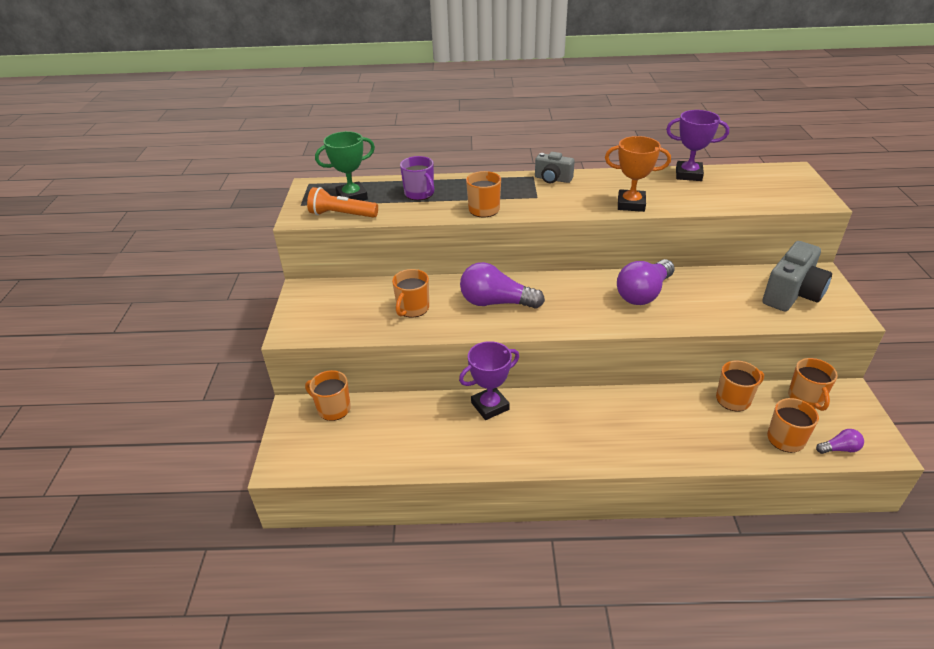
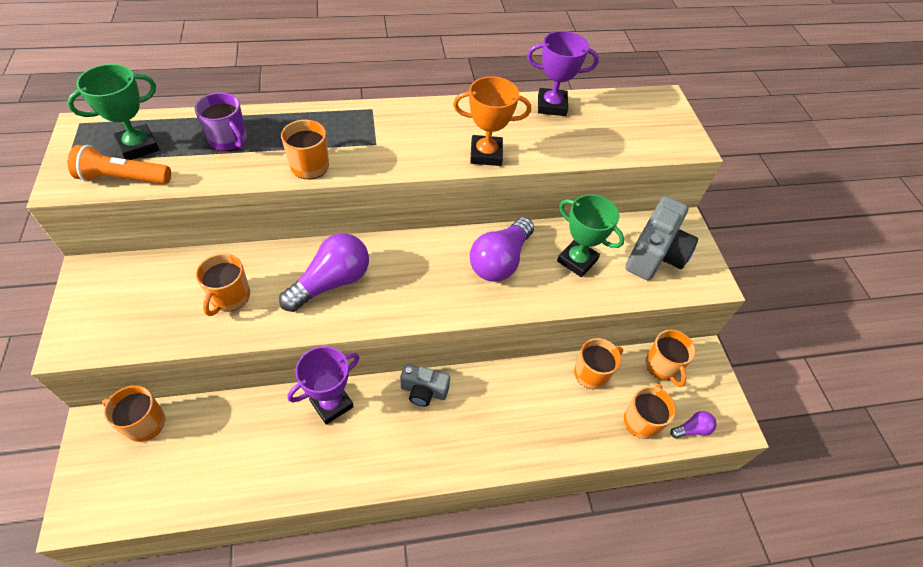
camera: 15 degrees left, 15 degrees up
purple light bulb [460,262,545,309] -> purple light bulb turned 135 degrees clockwise [279,233,369,312]
grey camera [535,152,575,183] -> grey camera moved to [400,364,450,407]
none -> green trophy [557,194,624,277]

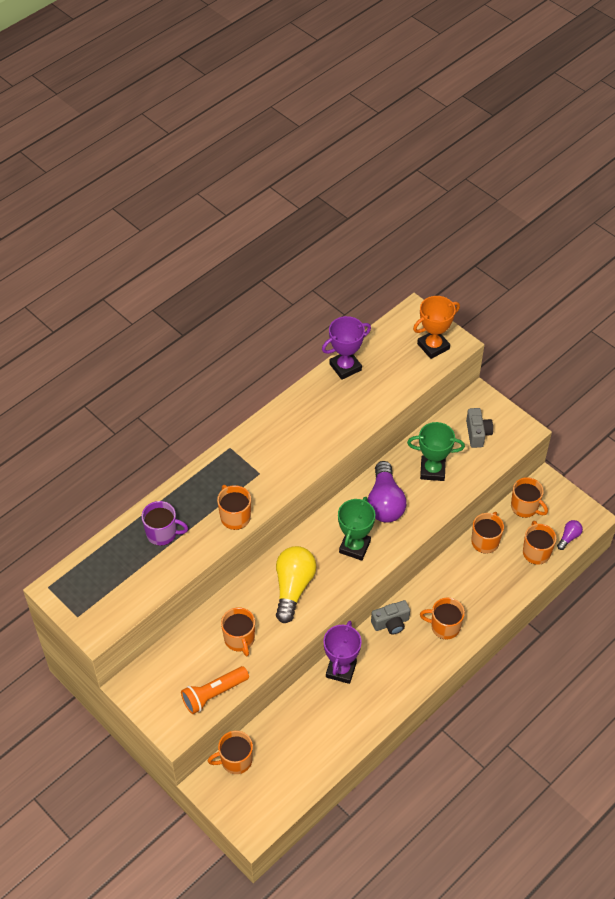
camera: 30 degrees left, 0 degrees up
green trophy [67,64,159,160] -> green trophy moved to [338,497,375,561]
orange flashlight [68,145,171,184] -> orange flashlight moved to [181,666,249,714]
purple light bulb [279,233,369,312] -> yellow light bulb [276,546,317,623]
orange trophy [453,76,531,166] -> orange trophy moved to [413,296,460,359]
grey camera [625,196,698,280] -> grey camera [466,408,493,448], size x0.59
none -> orange mug [420,597,465,640]

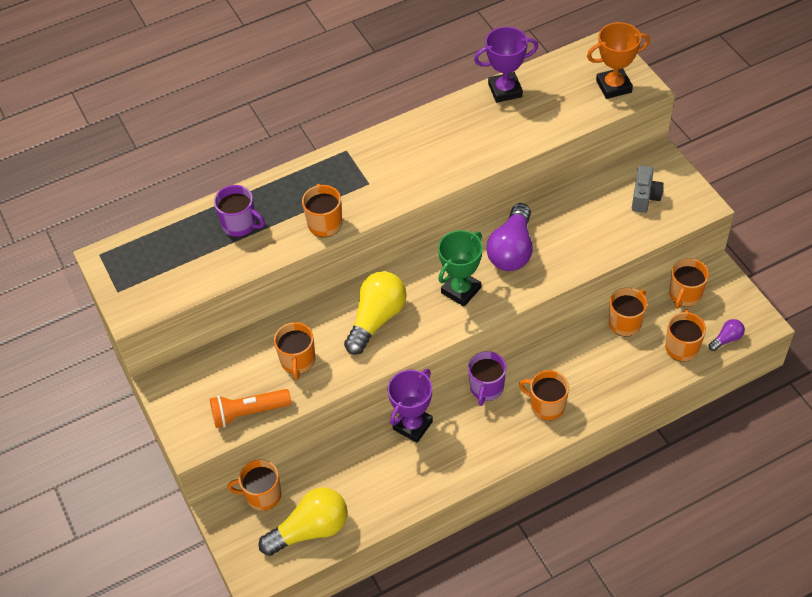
camera: 20 degrees right, 0 degrees up
grey camera [371,600,410,635] -> purple mug [468,351,506,406]
green trophy [407,422,465,481] -> none
orange mug [511,477,548,518] -> orange mug turned 60 degrees clockwise [669,258,709,309]
none -> yellow light bulb [258,487,348,556]

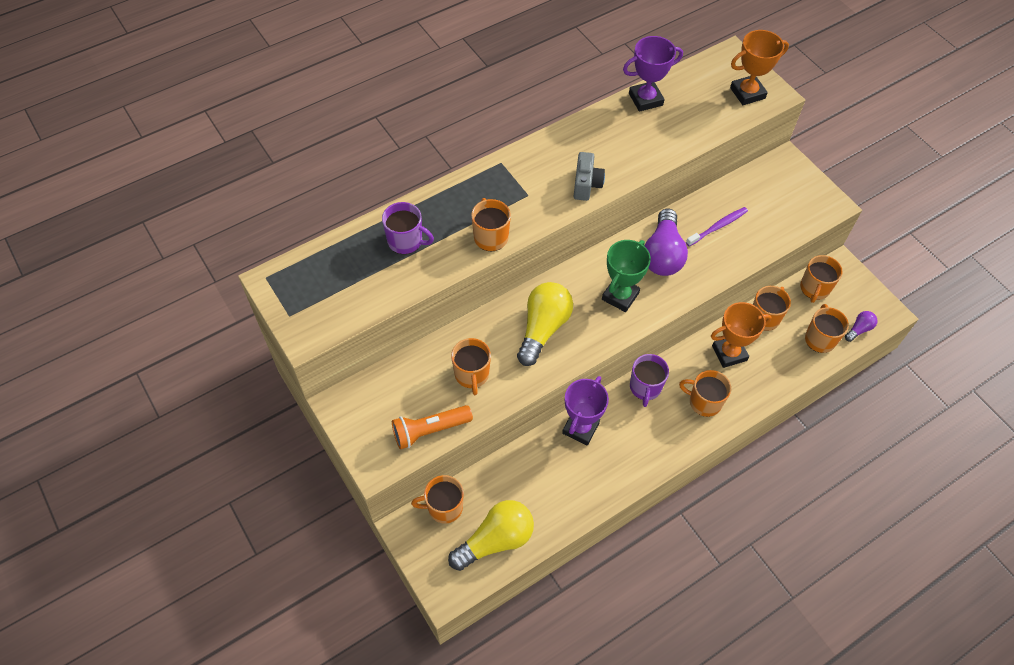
camera: 10 degrees left, 5 degrees up
grey camera [632,165,664,213] -> grey camera moved to [573,152,605,201]
none -> purple toothbrush [686,207,748,246]
none -> orange trophy [711,302,771,368]

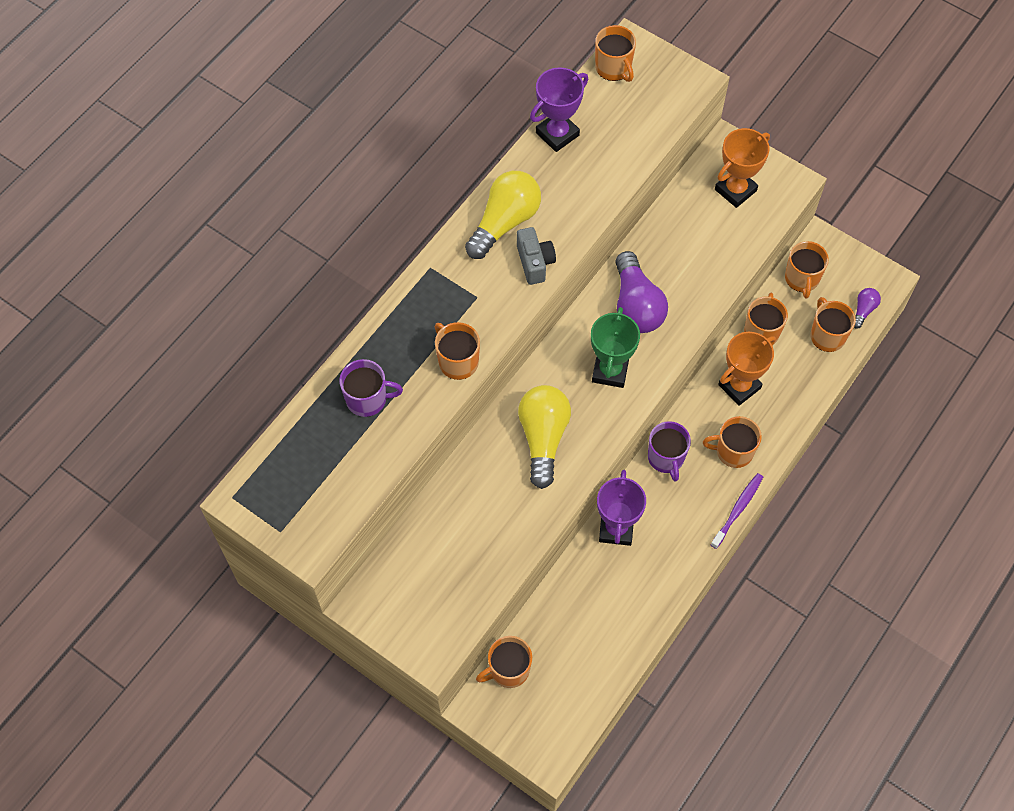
camera: 20 degrees left, 5 degrees up
orange flashlight [392,405,473,449] -> none
yellow light bulb [448,500,534,571] -> yellow light bulb moved to [465,171,541,259]
orange mug [451,338,491,395] -> orange mug moved to [595,25,636,82]
purple toothbrush [686,207,748,246] -> purple toothbrush moved to [711,473,763,549]
orange trophy [730,30,789,105] -> orange trophy moved to [715,128,770,208]

